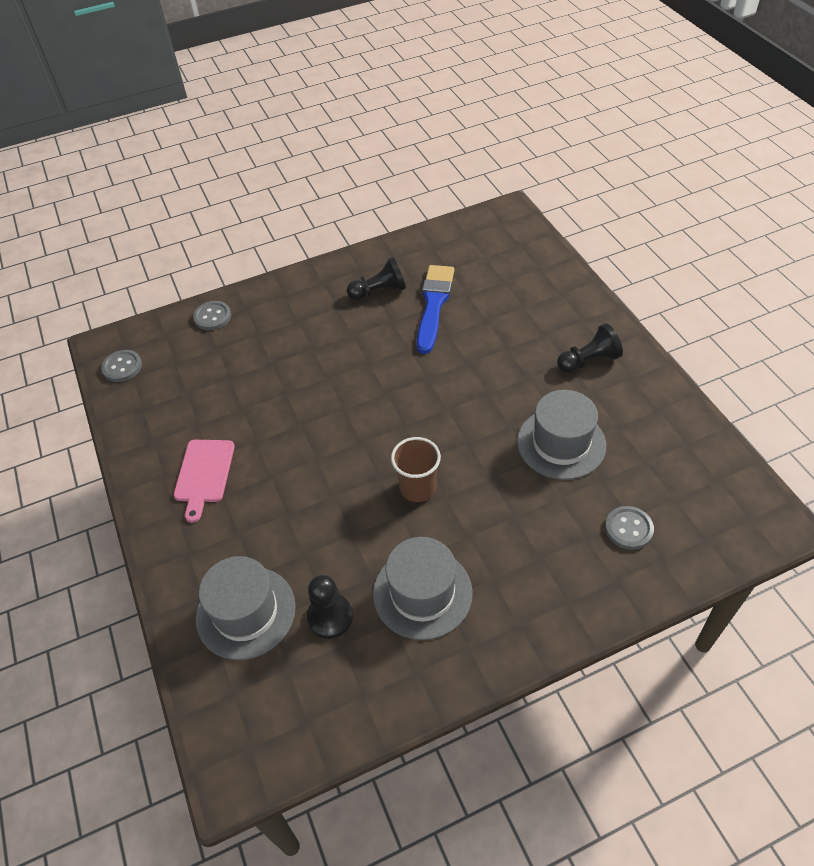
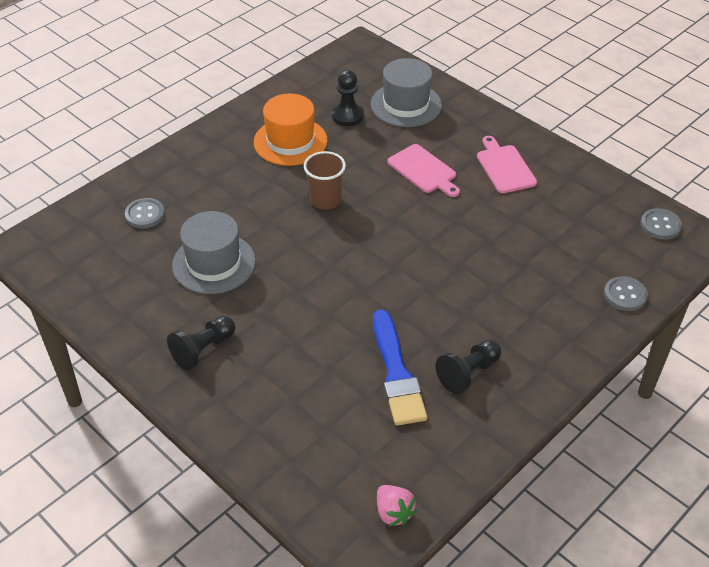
camera: 155 degrees right, 5 degrees down
grey hat [373,537,473,640] -> orange hat [254,94,328,166]
none -> pink strawberry [377,485,417,526]
none -> pink cutting board [387,144,460,197]

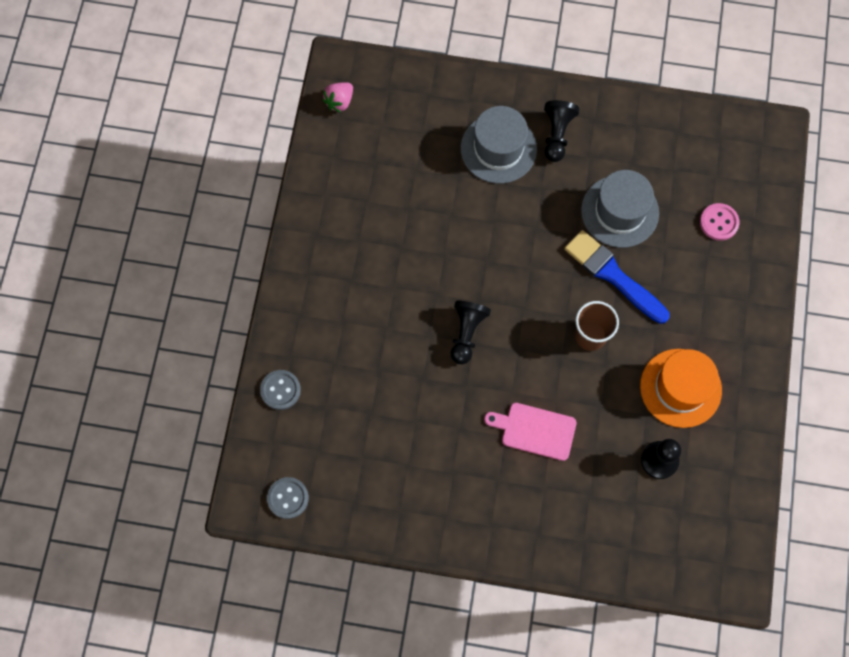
camera: 145 degrees right, 25 degrees up
grey button [125,198,165,228] -> pink button [700,203,739,241]
grey hat [371,58,442,127] -> grey hat moved to [461,106,537,184]
blue brush [373,310,428,426] -> blue brush moved to [564,230,669,324]
pink strawberry [377,485,417,526] -> pink strawberry turned 75 degrees counterclockwise [322,82,353,113]
black pawn [435,340,502,394] -> black pawn moved to [451,301,491,364]
pink cutting board [477,136,537,193] -> none

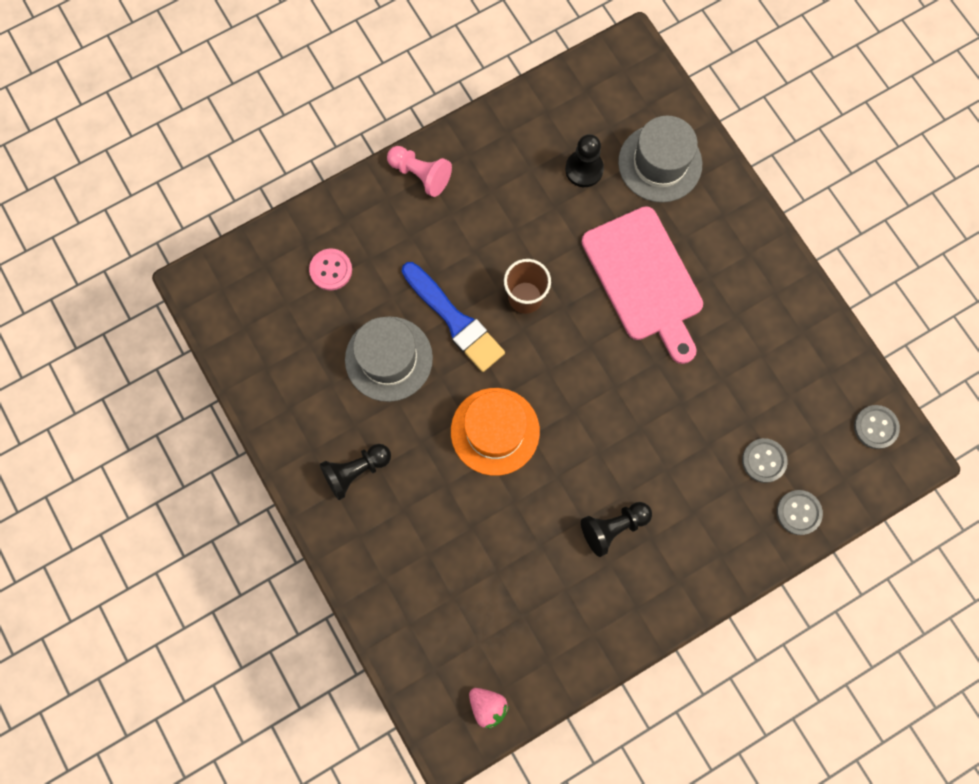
camera: 130 degrees left, 5 degrees up
pink strawberry [322,82,353,113] -> pink strawberry turned 45 degrees clockwise [469,688,509,729]
black pawn [451,301,491,364] -> black pawn moved to [581,502,652,557]
grey hat [461,106,537,184] -> grey hat moved to [618,115,702,202]
pink cutting board [484,403,577,461] -> pink cutting board [582,206,703,364], size x1.73
blue brush [564,230,669,324] -> blue brush turned 45 degrees counterclockwise [402,262,505,372]
orange hat [640,349,722,428] -> orange hat moved to [451,388,540,476]
none -> pink pawn [387,146,452,197]
none -> grey button [742,438,788,483]

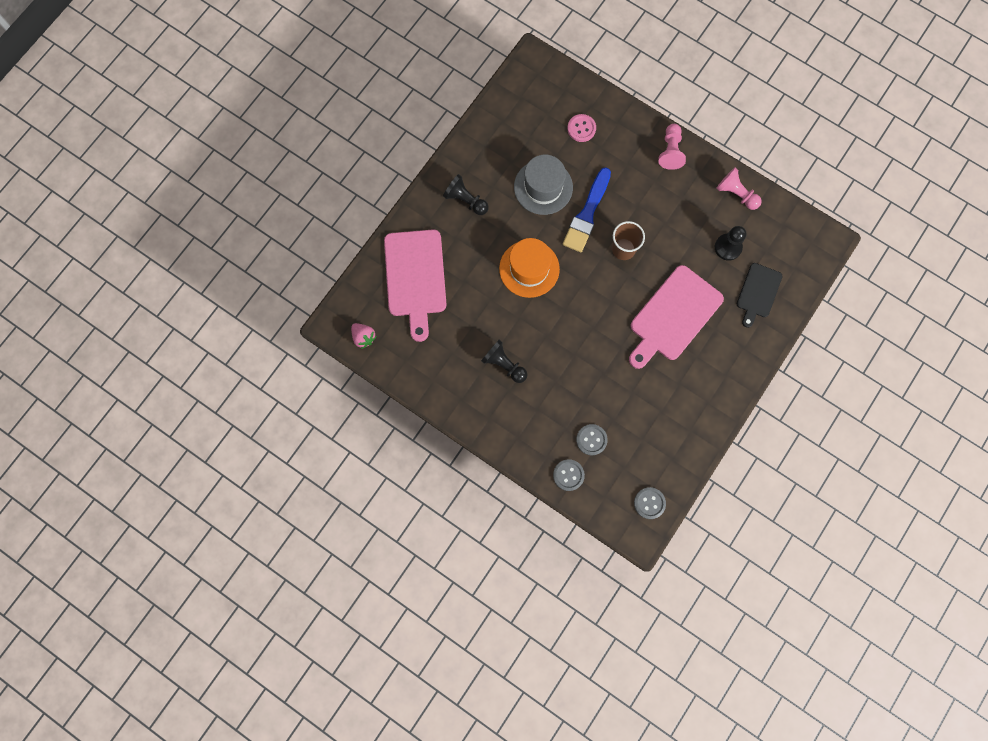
camera: 65 degrees right, 0 degrees up
pink strawberry [469,688,509,729] -> pink strawberry turned 60 degrees counterclockwise [351,323,377,349]
grey hat [618,115,702,202] -> black cutting board [737,263,782,328]
none -> pink cutting board [384,230,447,342]
none -> pink pawn [716,168,762,210]

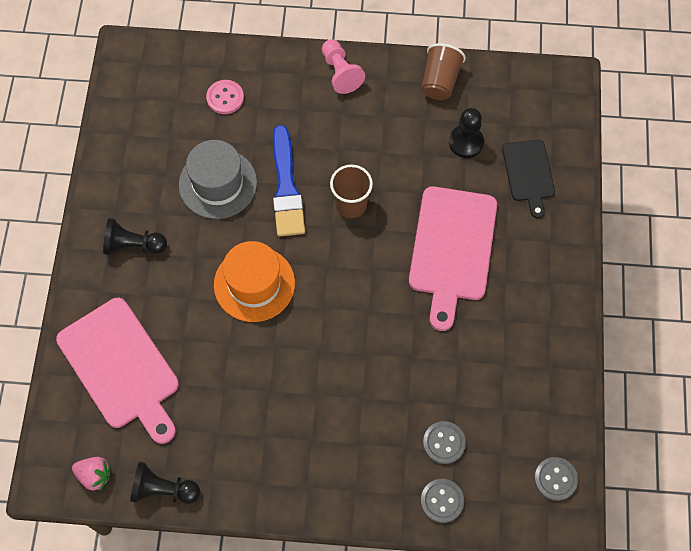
camera: 30 degrees left, 10 degrees down
black pawn [481,340,528,383] -> black pawn moved to [130,462,200,504]
pink pawn [716,168,762,210] -> brown cup [421,43,466,100]

